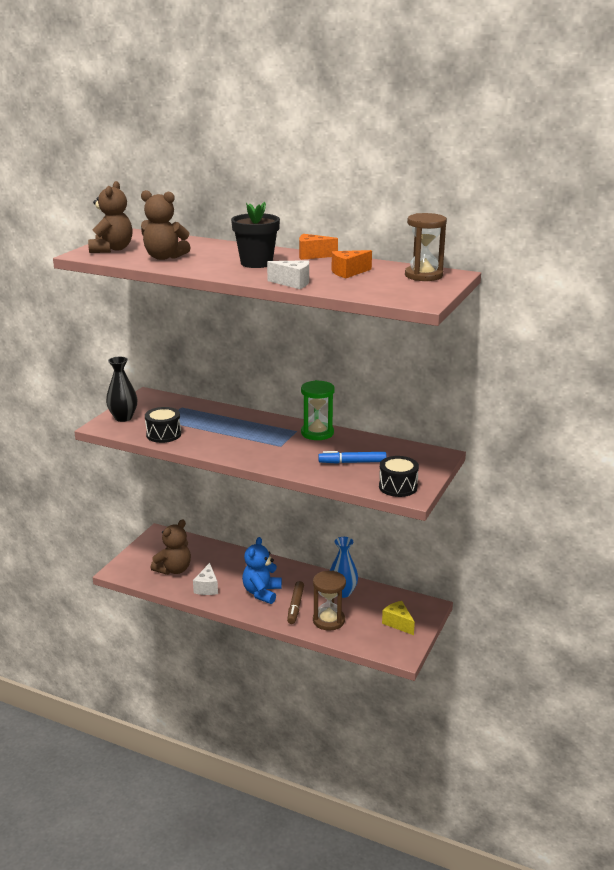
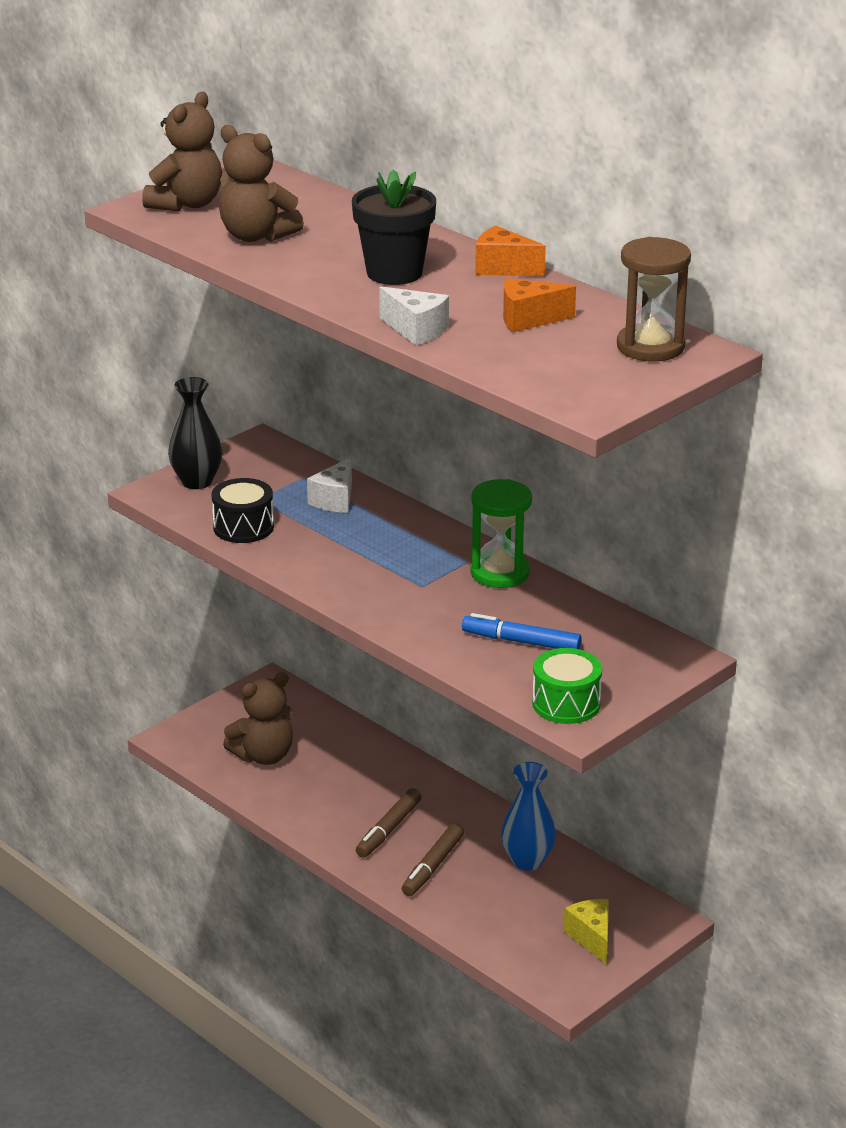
camera: 20 degrees right, 5 degrees up
white cheese [193,563,218,595] -> white cheese moved to [307,457,352,513]
blue teddy bear [242,537,282,604] -> brown marker [356,788,422,858]
brown hourglass [313,570,346,631] -> none
black drum [379,456,419,497] -> green drum [532,648,602,724]

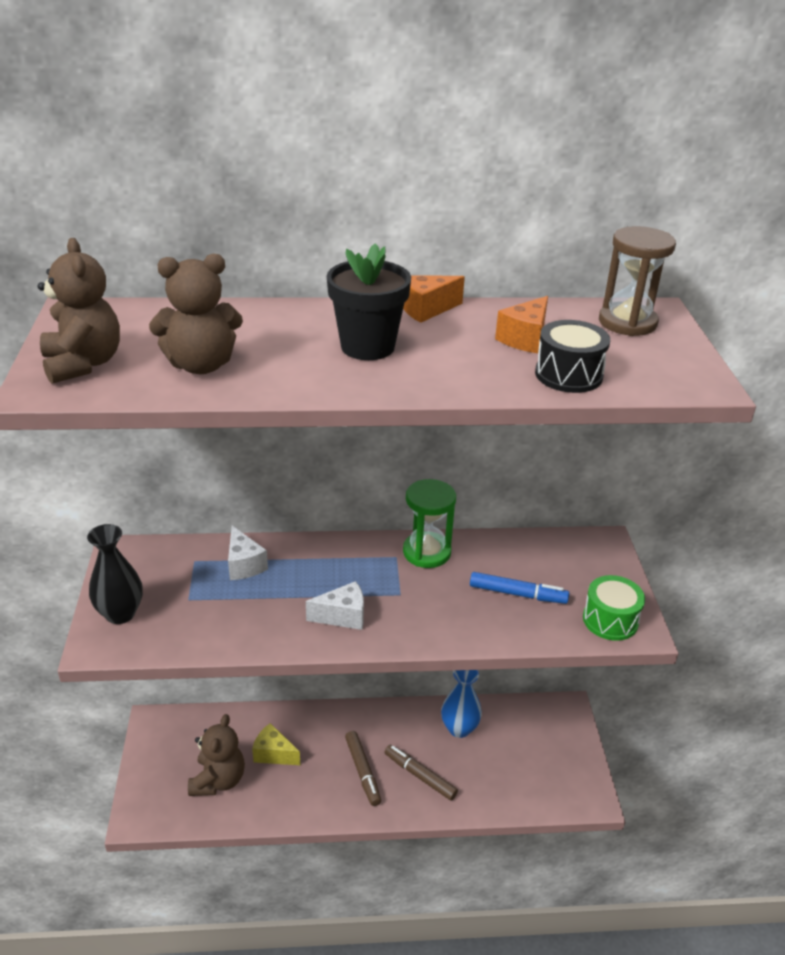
camera: 50 degrees left, 5 degrees up
black drum [211,478,274,543] -> black drum moved to [535,320,610,393]
white cheese [379,286,449,346] -> white cheese moved to [306,581,364,630]
brown marker [402,823,464,896] -> brown marker turned 150 degrees clockwise [385,745,458,801]
blue marker [462,613,582,649] -> blue marker turned 135 degrees counterclockwise [470,572,569,604]
yellow cheese [564,899,609,964] -> yellow cheese moved to [252,723,300,765]

